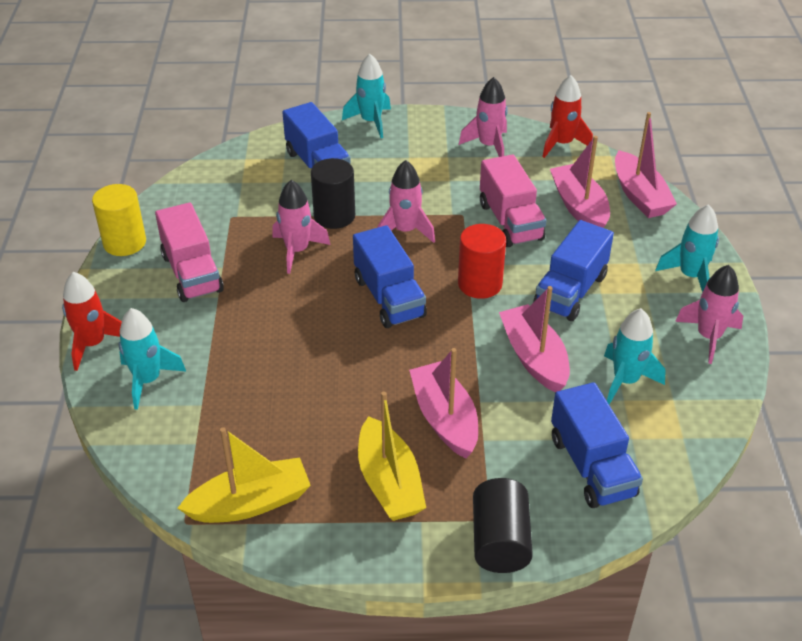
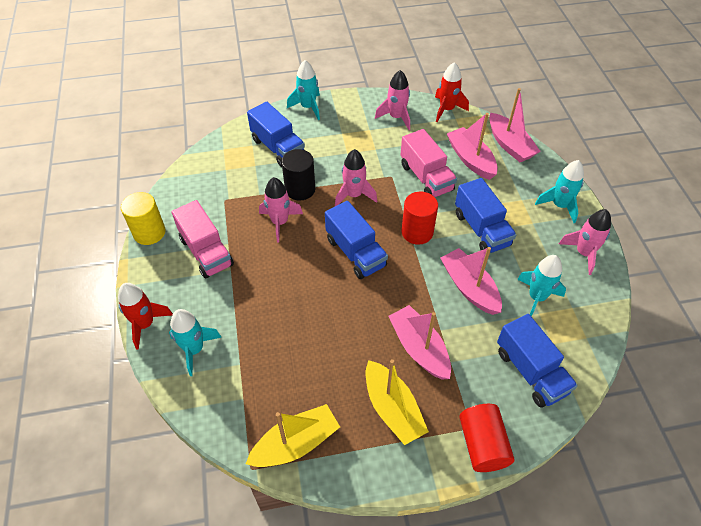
camera: 10 degrees left, 10 degrees up
black cylinder [473,478,533,573] -> red cylinder [459,404,514,472]
blue truck [533,220,614,321] -> blue truck turned 45 degrees counterclockwise [455,178,516,253]

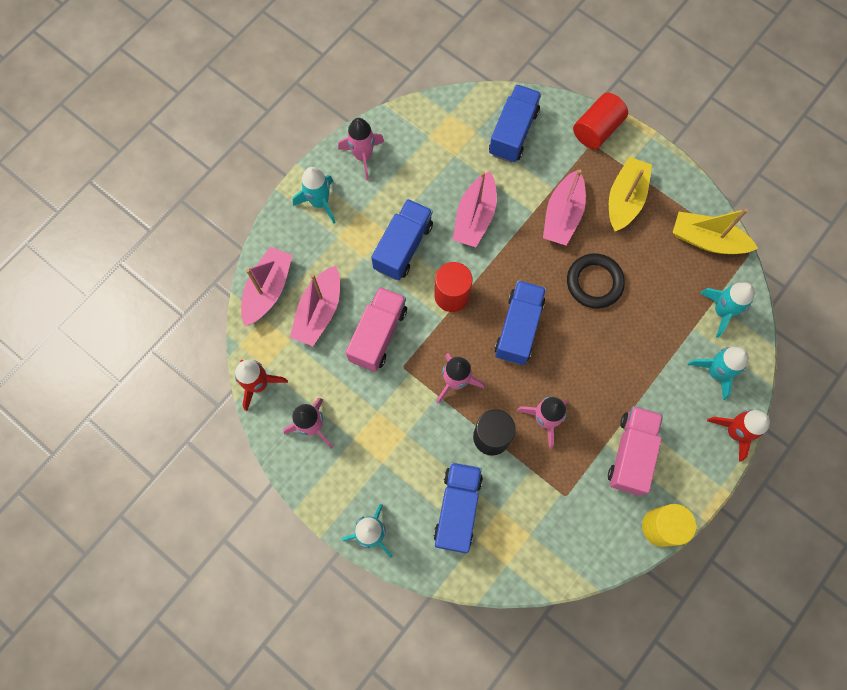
camera: 130 degrees left, 20 degrees up
turquoise rocket [517,255,566,317] -> turquoise rocket moved to [700,282,754,338]
none -> black ring [567,253,625,308]

